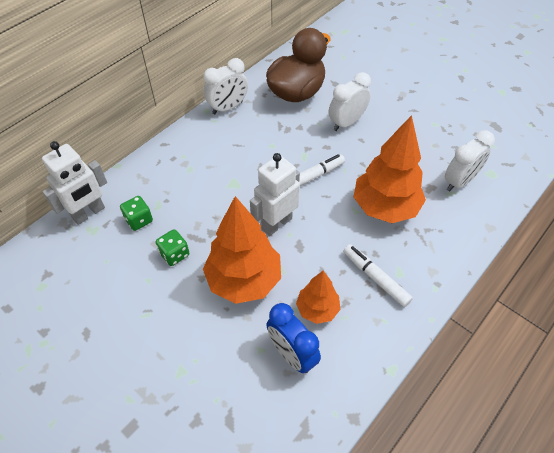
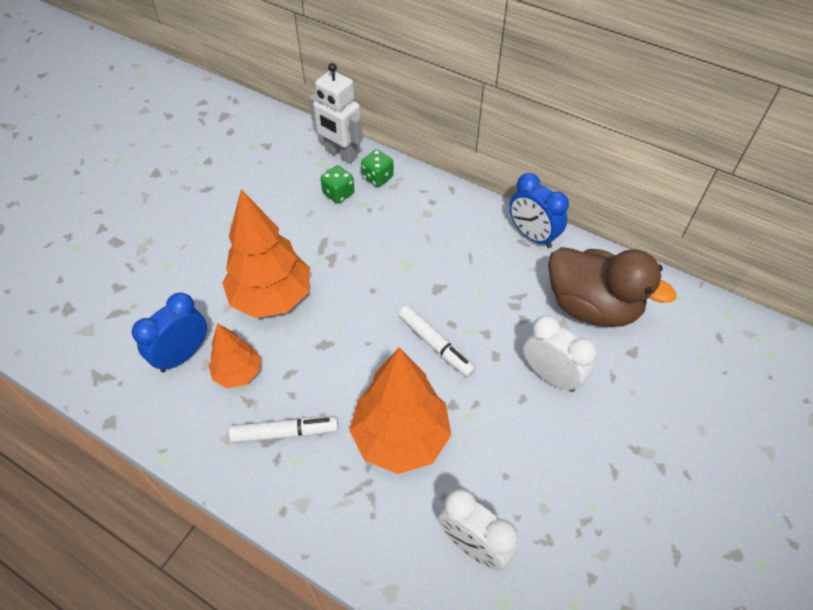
camera: 80 degrees right, 0 degrees up
green dice [155,229,189,266] -> green dice moved to [361,150,394,187]
white clock [203,58,248,114] -> blue clock [509,173,569,248]
white robot [250,153,300,236] -> none
white marker [343,244,413,307] -> white marker turned 45 degrees clockwise [229,416,338,443]

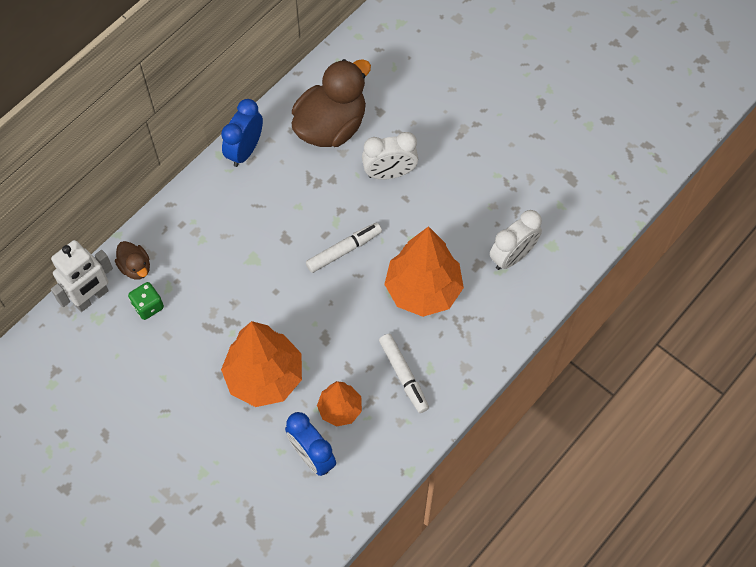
camera: 80 degrees left, 10 degrees up
white marker [229,416,338,443] -> white marker turned 150 degrees clockwise [379,334,429,413]
green dice [361,150,394,187] -> brown duck [115,241,150,280]
blue clock [509,173,569,248] -> blue clock turned 150 degrees clockwise [221,99,263,167]
white clock [523,315,597,392] -> white clock turned 150 degrees counterclockwise [362,132,418,179]

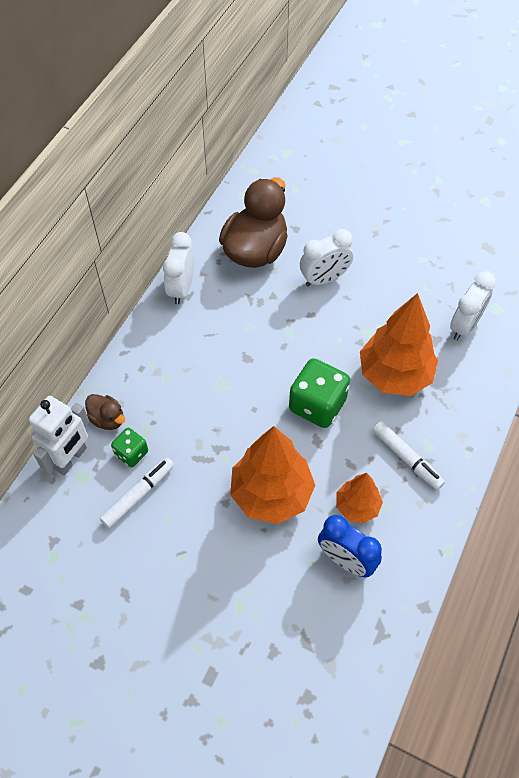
camera: 15 degrees left, 5 degrees down
blue clock [221,99,263,167] -> white clock [163,232,195,304]
white marker [306,223,382,273] -> white marker moved to [100,457,174,528]
none -> green dice [289,358,350,428]

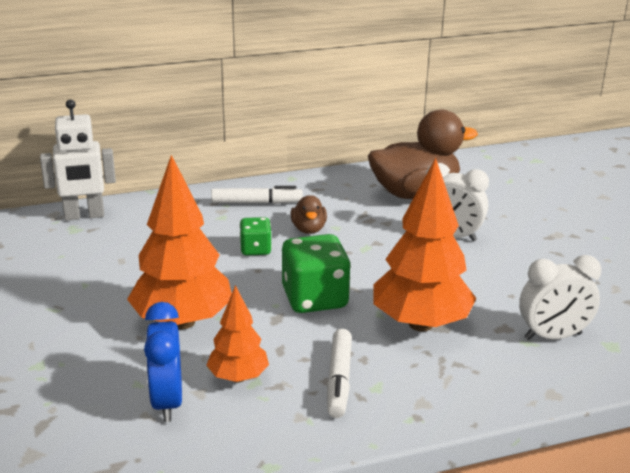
camera: 45 degrees right, 30 degrees down
brown duck [85,394,125,430] -> brown duck moved to [291,195,327,234]
white marker [100,457,174,528] -> white marker moved to [211,186,303,204]
green dice [111,428,148,467] -> green dice moved to [239,217,272,256]
white clock [163,232,195,304] -> none

